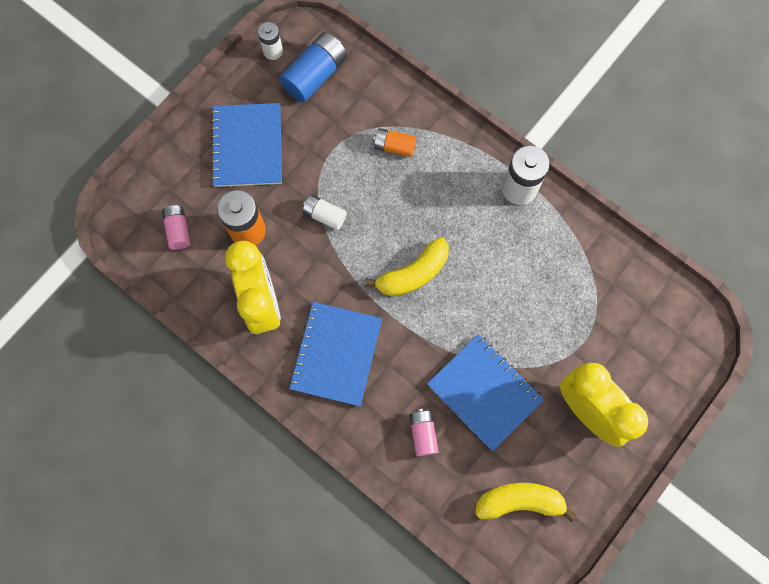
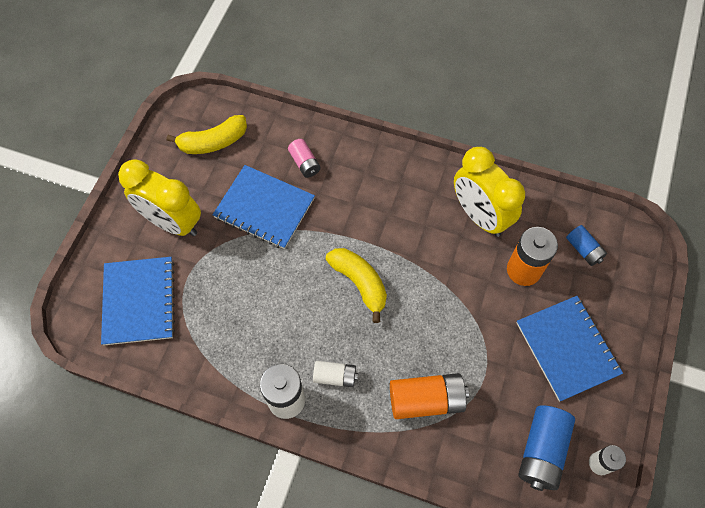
camera: 160 degrees right, 10 degrees down
pink battery [162,205,190,250] -> blue battery [566,225,607,266]
blue notebook [289,302,382,406] -> blue notebook moved to [101,257,175,345]
white battery [303,195,347,230] -> white battery moved to [313,361,358,387]
yellow banana [365,237,449,297] -> yellow banana turned 105 degrees clockwise [326,248,387,323]
orange battery [373,128,416,157] -> orange battery [390,373,469,419], size x1.70

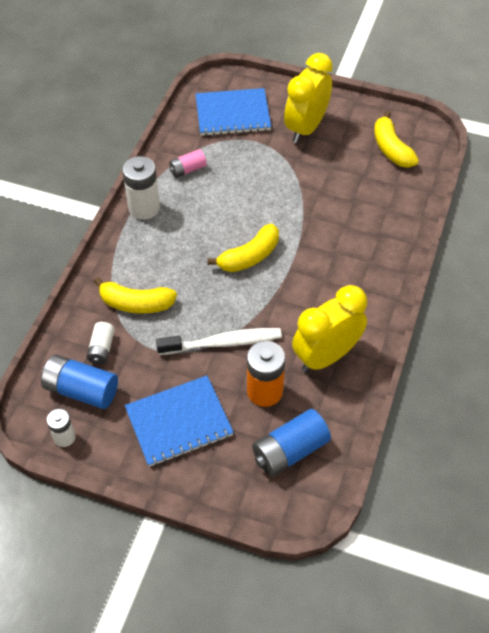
camera: 90 degrees right, 10 degrees down
blue notebook [213,165,315,249] -> none
pink battery [288,139,321,178] -> pink battery moved to [169,149,207,178]
white battery [313,361,358,387] -> white battery moved to [86,322,115,365]
orange battery [390,373,469,419] -> yellow banana [94,277,177,314]
blue battery [566,225,607,266] -> blue battery [252,409,331,477], size x1.70
none -> white toothbrush [156,328,282,355]

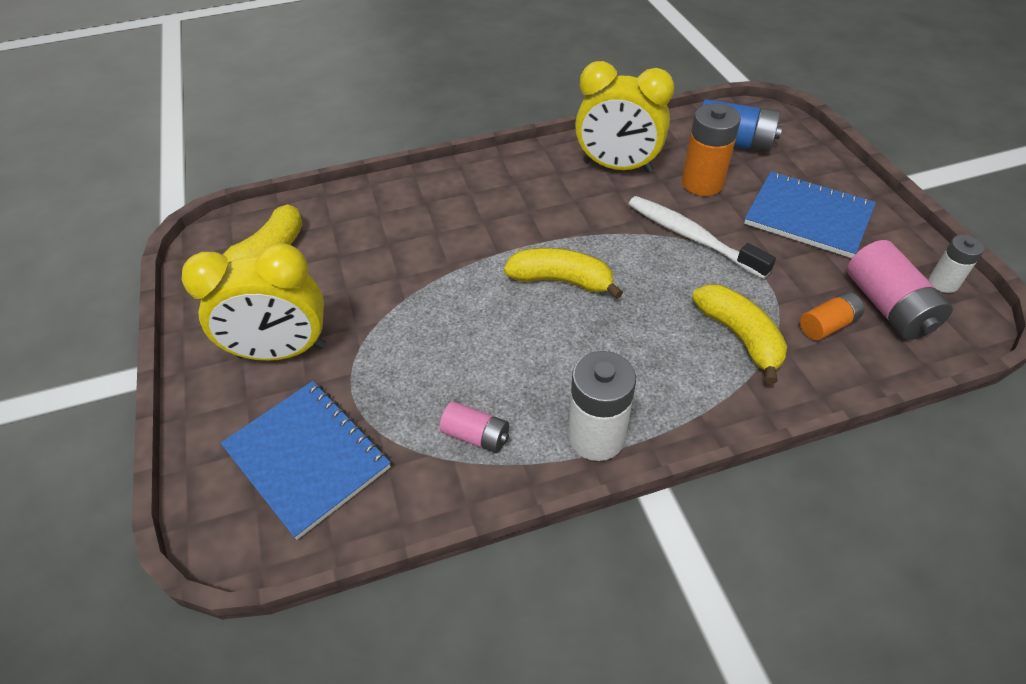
camera: 125 degrees left, 5 degrees down
blue battery [41,354,118,409] -> pink battery [847,240,953,340]
white battery [86,322,115,365] -> orange battery [800,292,864,340]

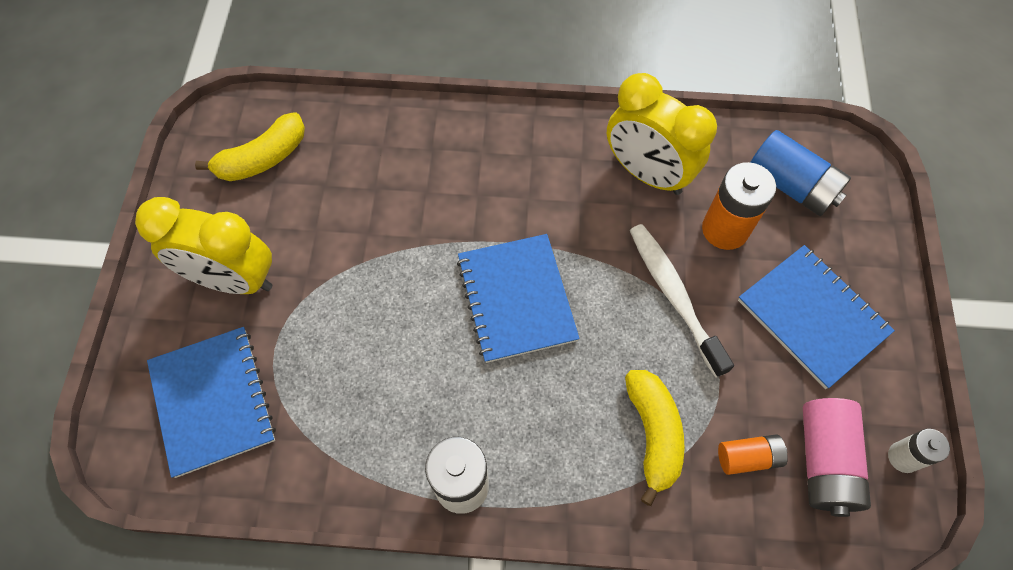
camera: 20 degrees right, 15 degrees up
pink battery [440,402,509,453] -> none
yellow banana [504,248,623,299] -> blue notebook [457,234,580,363]

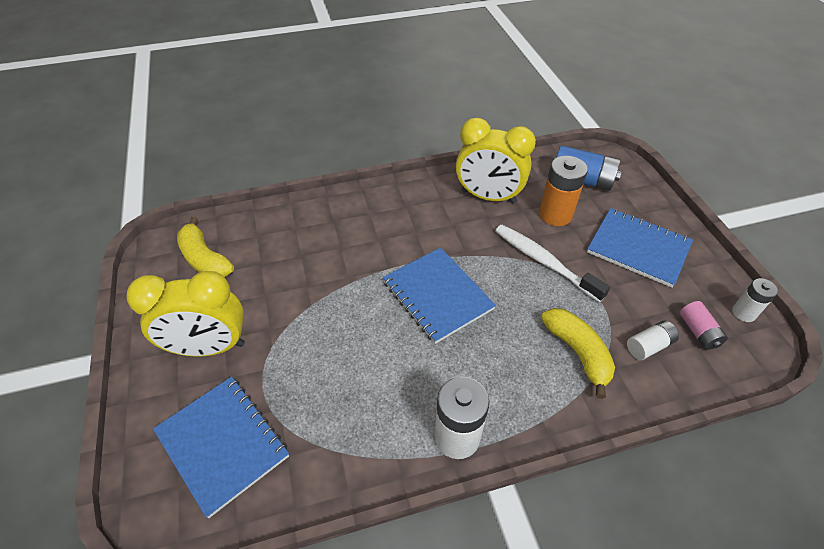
camera: 20 degrees left, 15 degrees down
yellow banana [195,112,305,181] -> yellow banana turned 105 degrees clockwise [177,217,234,277]
orange battery [718,434,788,475] -> white battery [627,321,679,360]
pink battery [803,398,871,517] -> pink battery [680,301,728,350], size x0.59

